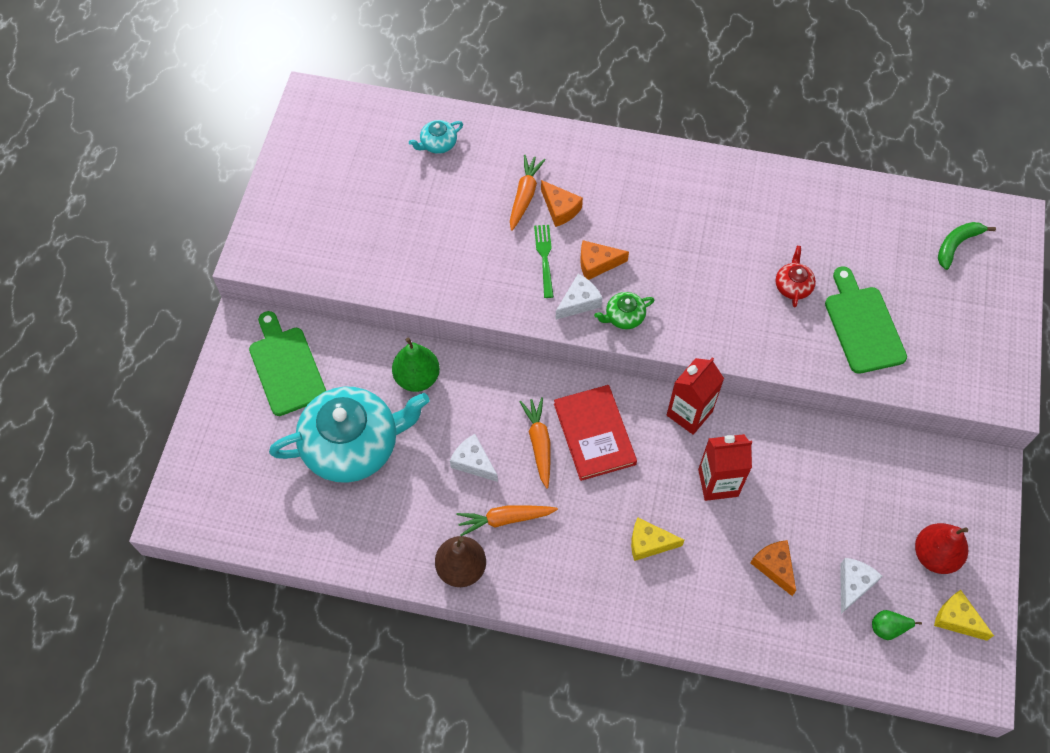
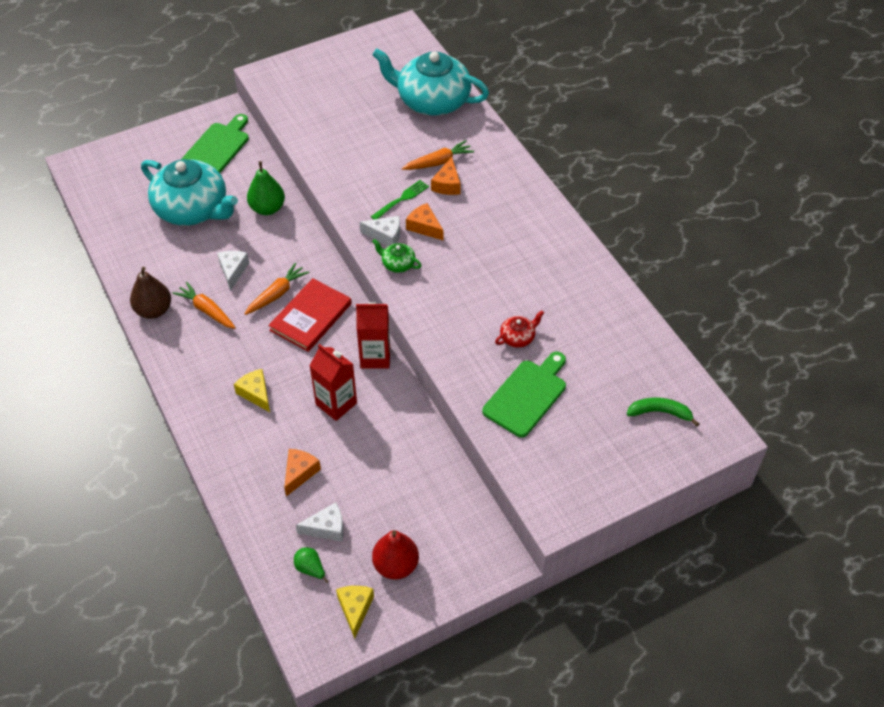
camera: 50 degrees right, 10 degrees down
turquoise teapot [409,120,463,154] -> turquoise teapot [372,49,489,116], size x2.43

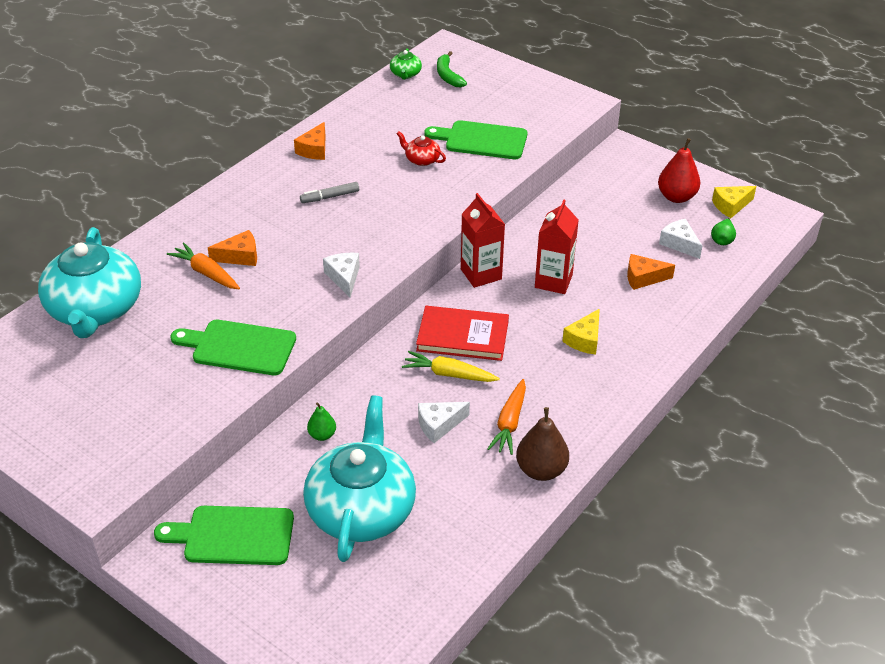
camera: 115 degrees left, 10 degrees down
orange carrot [245,263,309,315] -> yellow carrot [402,351,500,382]
green pear [247,161,285,215] -> green pear [307,402,336,441], size x0.56
green fork [371,180,429,220] -> none
green teapot [372,239,422,273] -> green teapot moved to [390,48,422,80]
orange cheese [406,203,443,240] -> orange cheese moved to [294,122,325,160]
none -> green cutting board [170,320,296,375]
none -> grey marker [300,182,359,203]

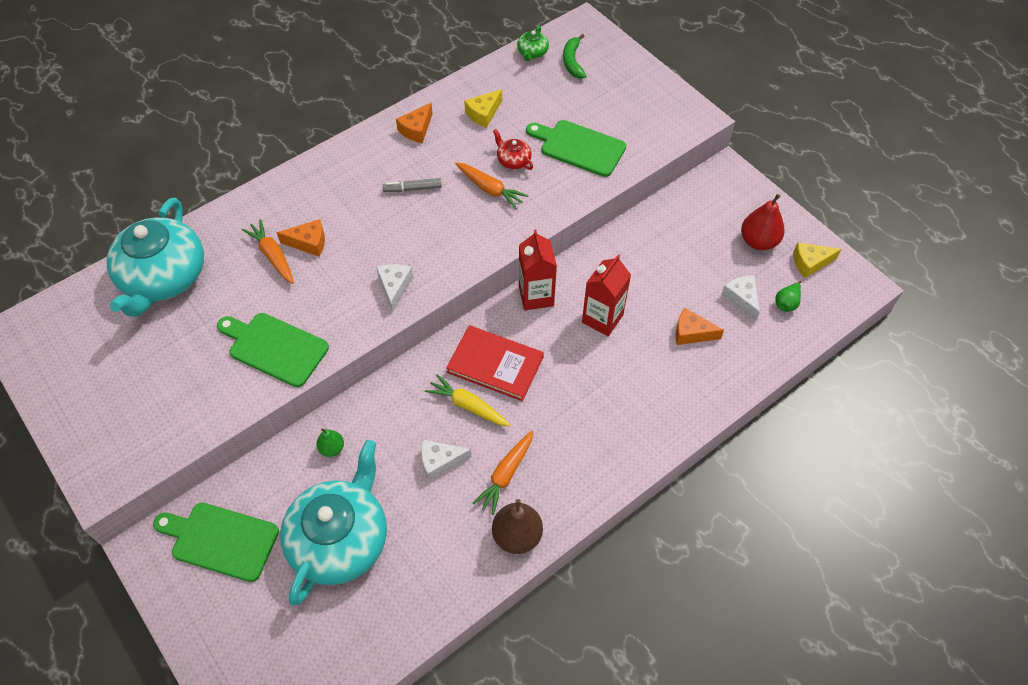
camera: 15 degrees right, 15 degrees up
yellow cheese [562,309,600,355] -> yellow cheese moved to [464,89,502,128]
none -> orange carrot [455,162,528,209]

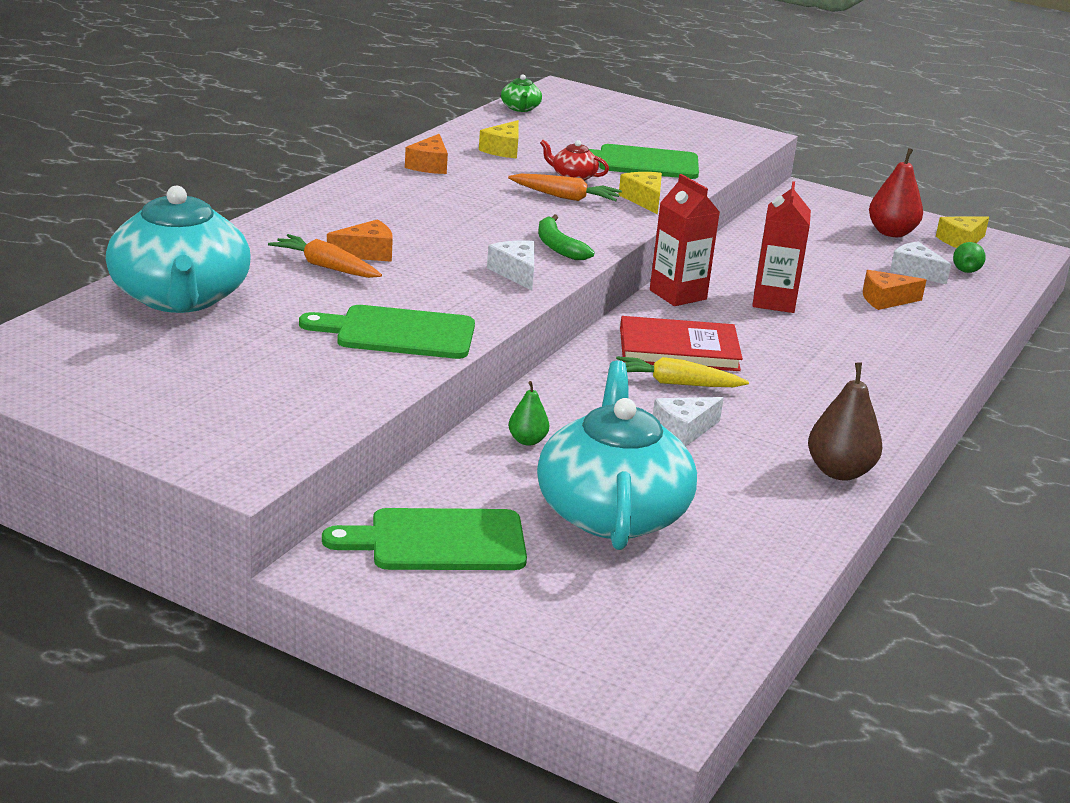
camera: 25 degrees left, 30 degrees down
grey marker [383,178,442,192] -> none
orange carrot [473,431,533,515] -> none
green banana [563,34,586,79] -> green banana moved to [538,214,595,260]
none -> yellow cheese [619,172,662,214]

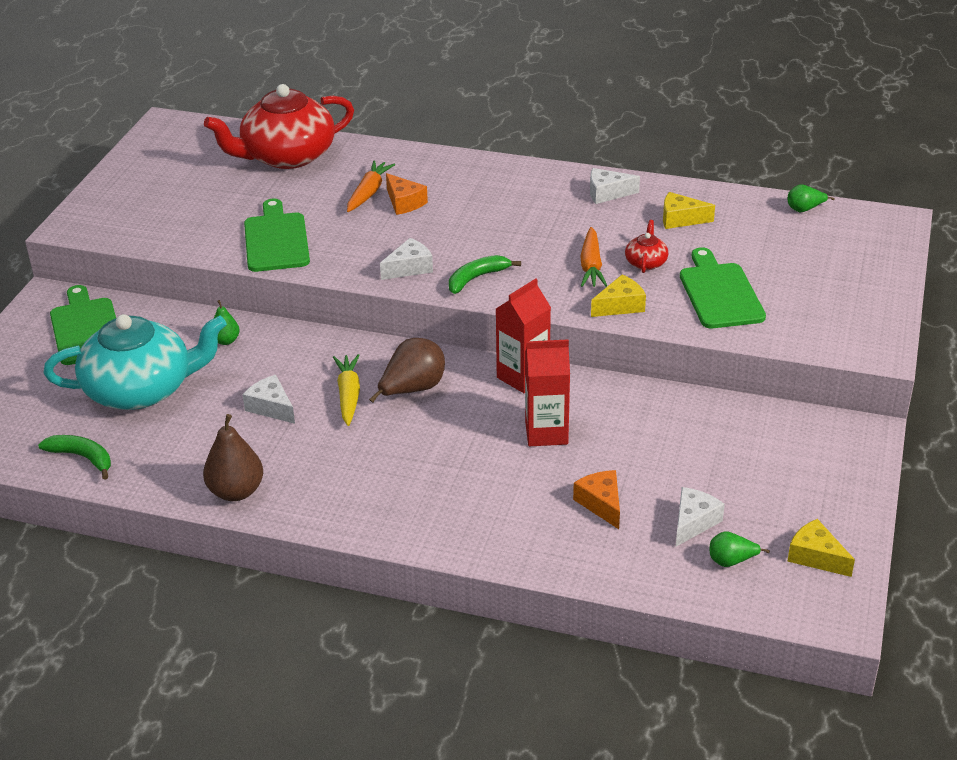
camera: 80 degrees right, 10 degrees up
turquoise teapot [106,186,251,313] -> red teapot [204,84,354,169]
orange cheese [405,134,448,174] -> white cheese [590,168,640,204]
green teapot [501,74,542,112] -> green pear [788,184,835,212]
red book [620,316,743,371] -> brown pear [369,338,445,403]
red pear [869,148,923,237] -> none
none -> green banana [38,435,111,480]

